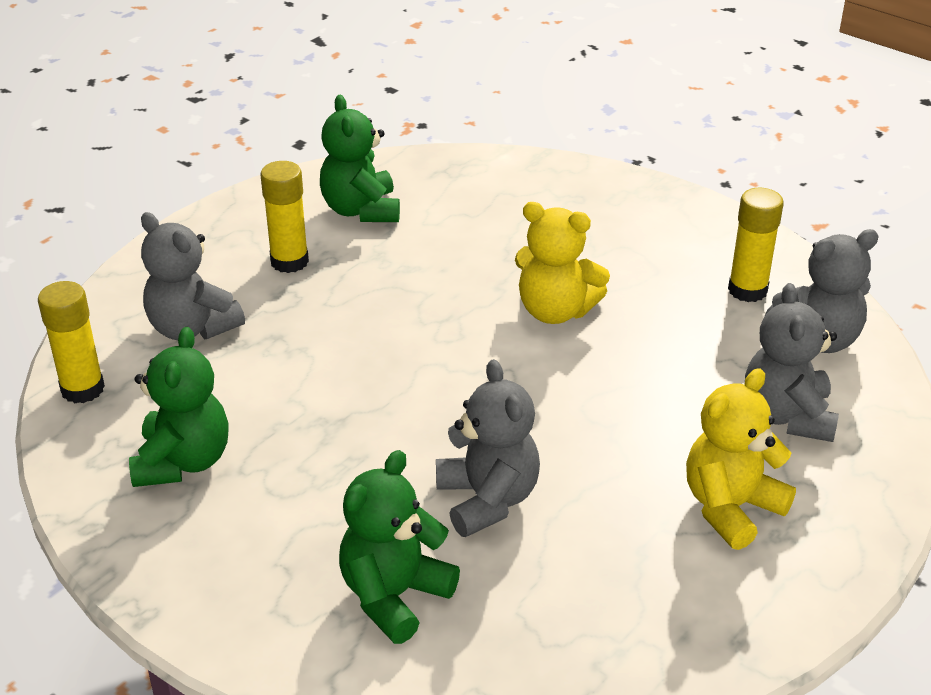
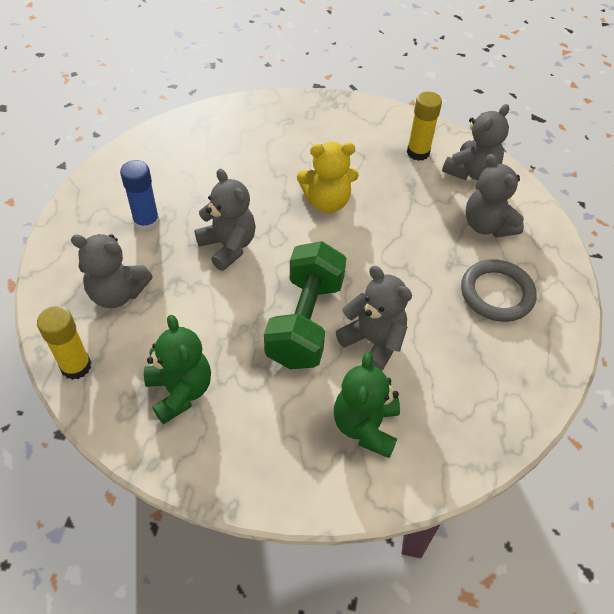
camera: 30 degrees left, 15 degrees up
yellow glue stick [260,161,309,273] -> blue glue stick [120,160,160,232]
green teddy bear [320,95,400,222] -> none
yellow teddy bear [686,368,796,550] -> grey ring [461,259,537,322]
none -> grey teddy bear [195,169,256,271]
none -> green dumbbell [264,241,346,369]

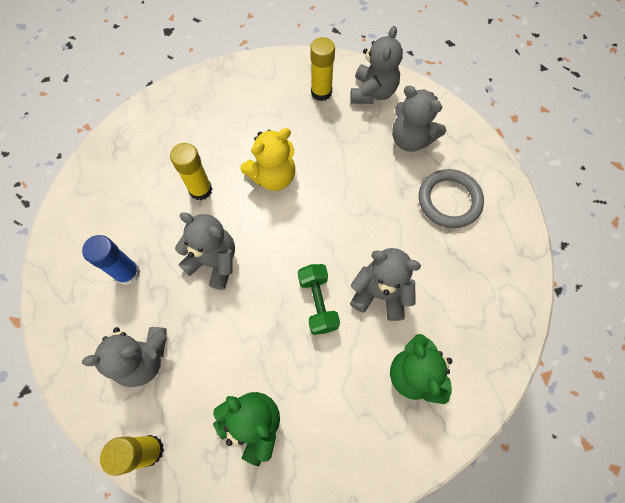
camera: 25 degrees left, 15 degrees up
green dumbbell [264,241,346,369] -> green dumbbell [298,264,340,335], size x0.58
none -> yellow glue stick [170,143,212,200]

